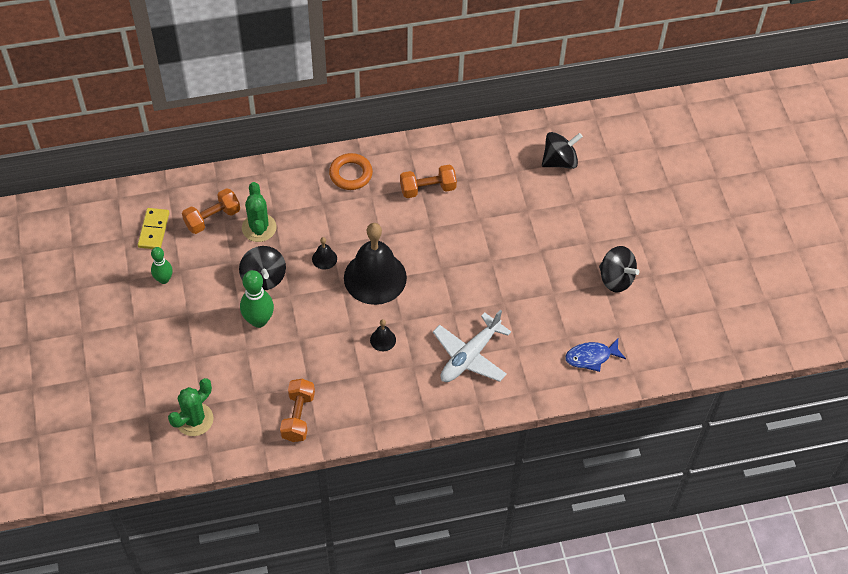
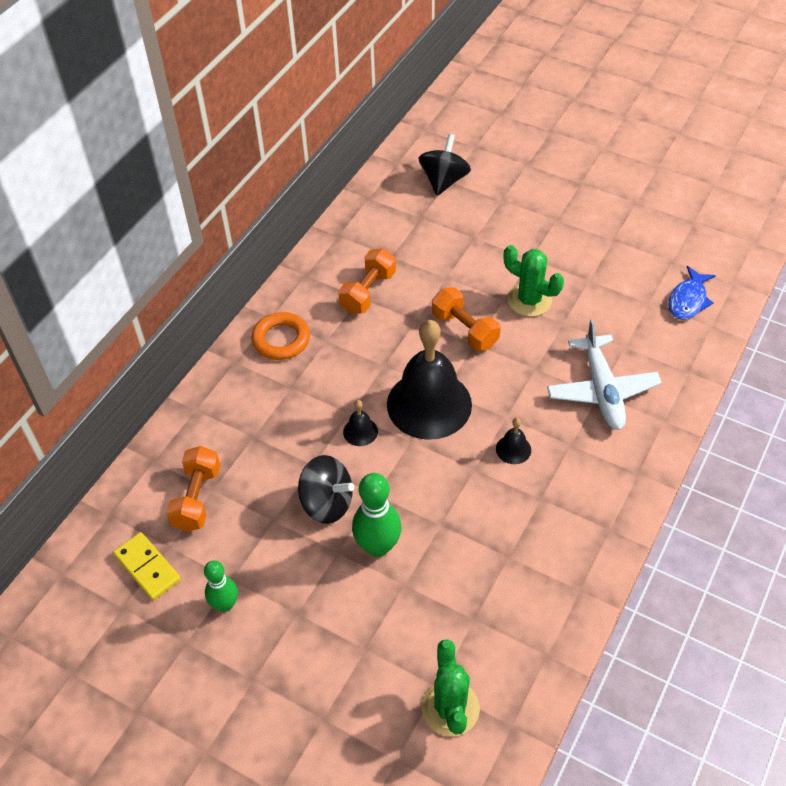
camera: 45 degrees left, 5 degrees down
green cactus [242,182,277,242] -> green cactus moved to [503,245,564,317]
orange dumbbell [280,379,315,442] -> orange dumbbell moved to [432,287,501,351]
black spinning top [599,246,640,293] -> none

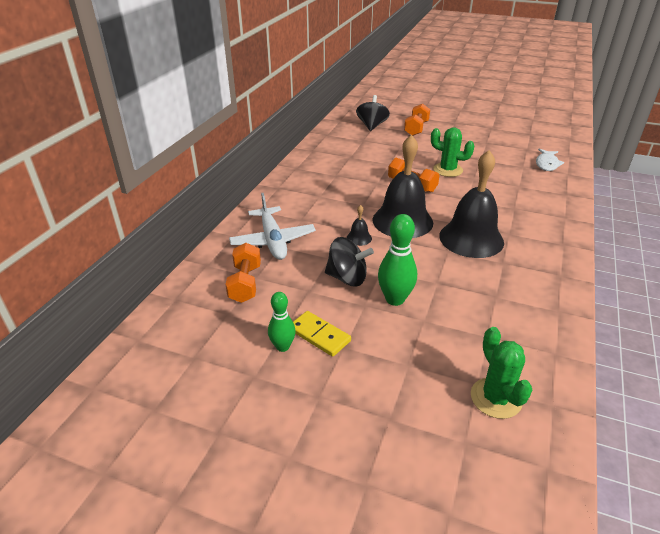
camera: 10 degrees left, 15 degrees down
yellow domino [113,532,181,600] -> yellow domino moved to [293,311,351,357]
orange ring [251,312,310,360] -> none
orange dumbbell [338,248,396,314] -> orange dumbbell moved to [404,104,430,136]
black bell [496,418,531,464] -> black bell [439,150,504,258], size x2.48
white plane [547,319,662,430] -> white plane moved to [229,193,316,260]
blue fish [668,266,716,320] -> white fish [536,149,564,171]

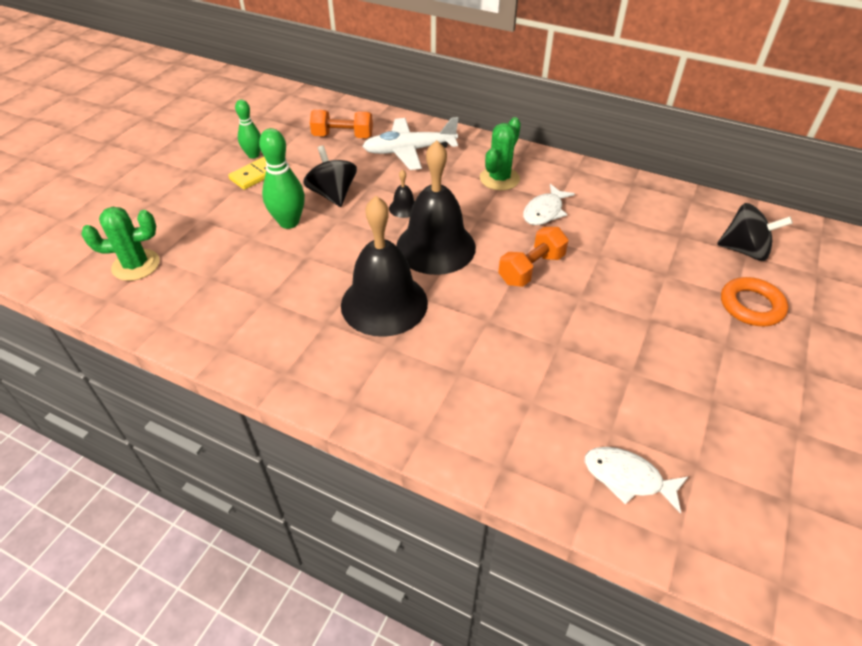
camera: 95 degrees right, 10 degrees up
black spinning top [325,237,374,286] -> black spinning top turned 135 degrees clockwise [303,145,357,207]
orange dumbbell [404,104,430,136] -> orange ring [721,277,788,326]
green cactus [431,127,474,177] -> green cactus moved to [480,117,521,190]
none -> white fish [523,184,575,225]

